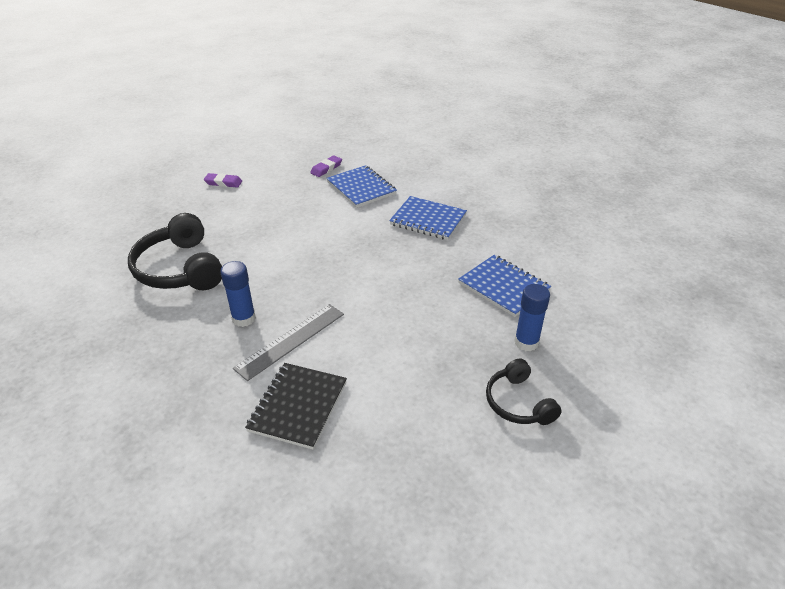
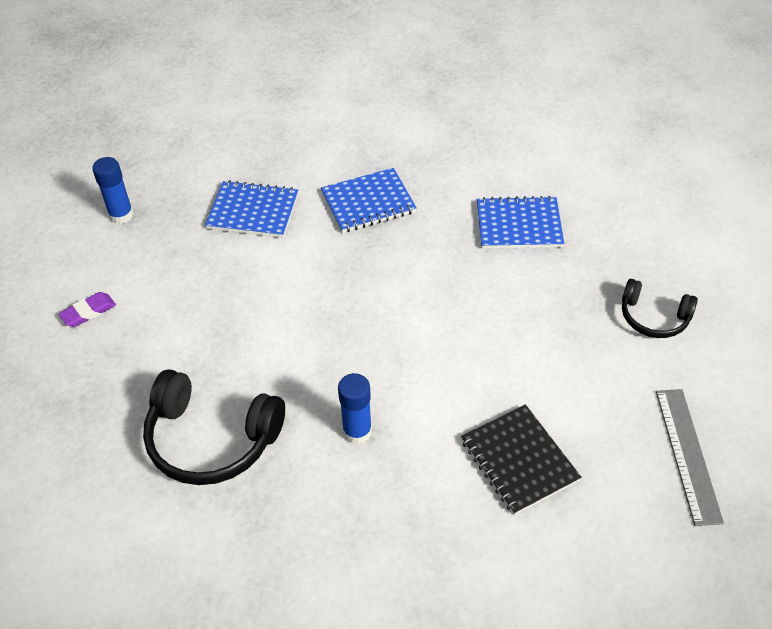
camera: 45 degrees left, 10 degrees up
grey ruler [233,304,344,381] -> grey ruler moved to [656,389,724,526]
purple eraser [310,155,342,177] -> none
blue glue stick [514,284,550,352] -> blue glue stick moved to [92,157,134,224]

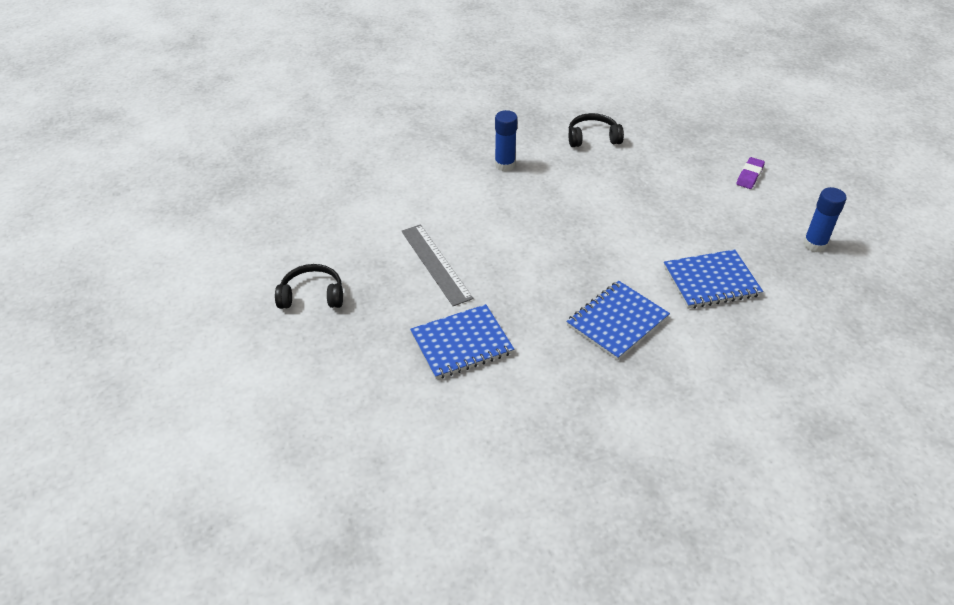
camera: 155 degrees right, 5 degrees down
black headphones [143,369,285,485] -> black headphones [569,113,624,147], size x0.59
black notebook [461,405,582,515] -> none
grey ruler [656,389,724,526] -> grey ruler moved to [402,224,473,306]

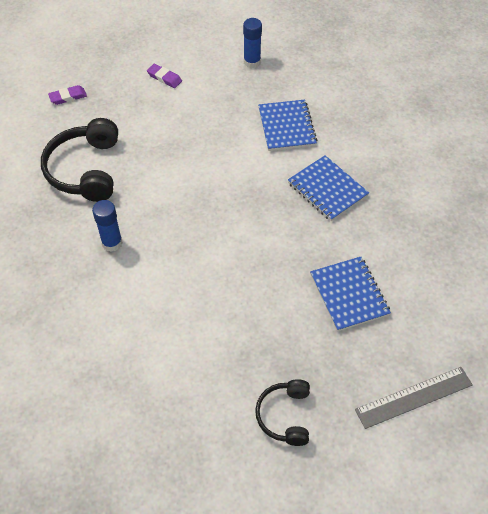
camera: 85 degrees left, 10 degrees up
grey ruler [402,224,473,306] -> grey ruler moved to [355,367,473,429]
black headphones [569,113,624,147] -> black headphones [41,118,118,202], size x1.70
none -> purple eraser [48,85,87,105]

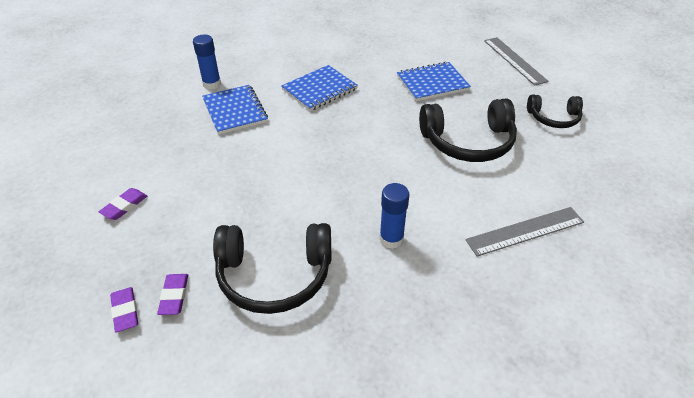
camera: 90 degrees left, 10 degrees down
blue glue stick [243,18,262,68] -> blue glue stick moved to [193,35,221,90]
blue notebook [258,100,317,151] -> blue notebook turned 75 degrees clockwise [202,85,268,135]
none -> purple eraser [157,274,188,315]
none -> black headphones [419,98,517,162]
none -> grey ruler [466,207,584,257]

